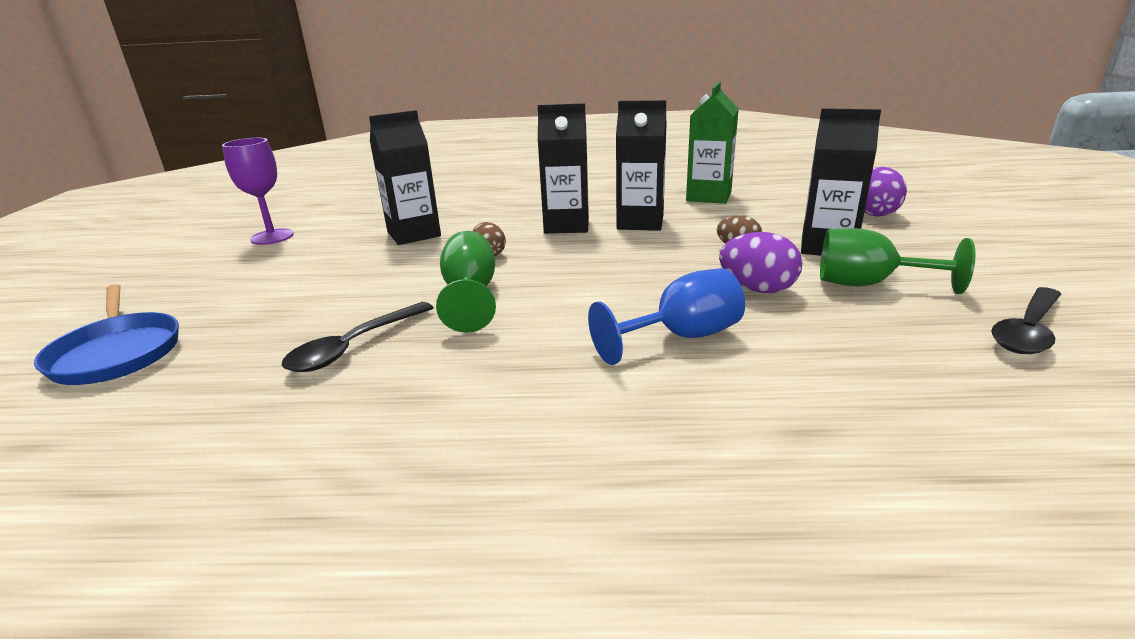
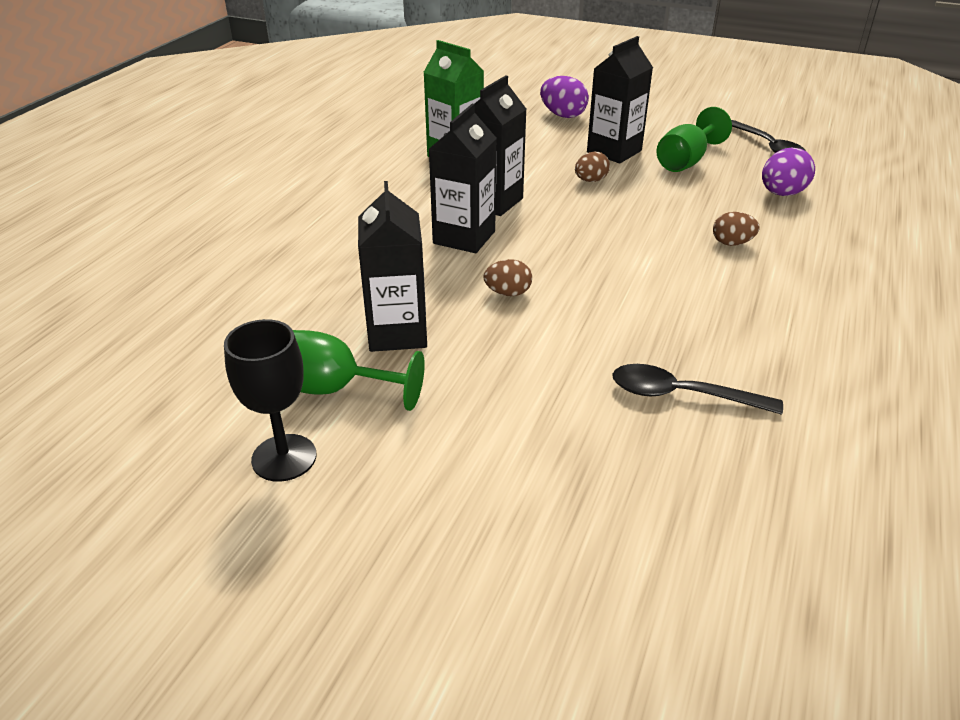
camera: 70 degrees left, 10 degrees up
blue pan [34,284,179,385] -> none
purple goblet [222,138,294,245] -> black goblet [224,319,316,482]
black spoon [282,302,434,372] -> black spoon turned 135 degrees clockwise [612,364,783,415]
green goblet [436,231,496,333] -> green goblet moved to [293,330,425,411]
blue goblet [588,268,745,365] -> brown egg [713,212,759,246]
purple egg [719,232,802,293] -> purple egg moved to [762,148,815,196]

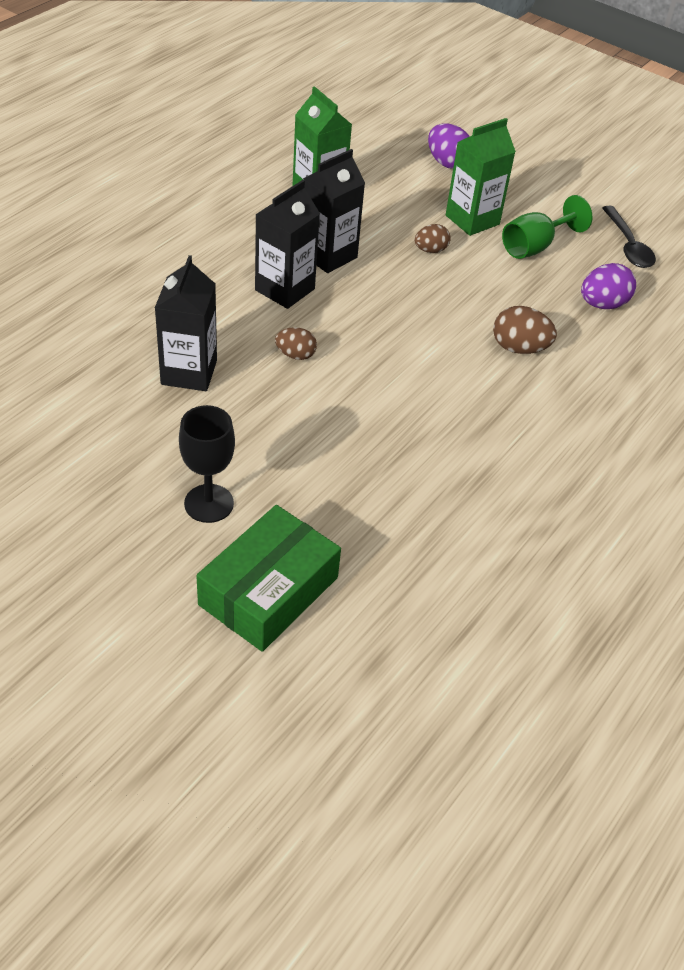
camera: 10 degrees right, 10 degrees up
black goblet [224,319,316,482] -> black goblet moved to [179,405,235,523]
green goblet [293,330,425,411] -> none
black carton [587,36,653,163] -> green carton [446,118,516,236]
black spoon [612,364,783,415] -> none
brown egg [713,212,759,246] -> brown egg [493,306,557,354], size x1.53
none -> green box [196,505,341,652]

